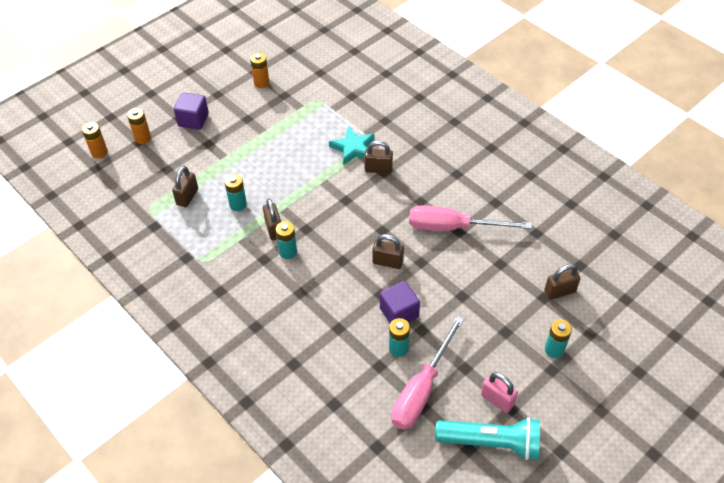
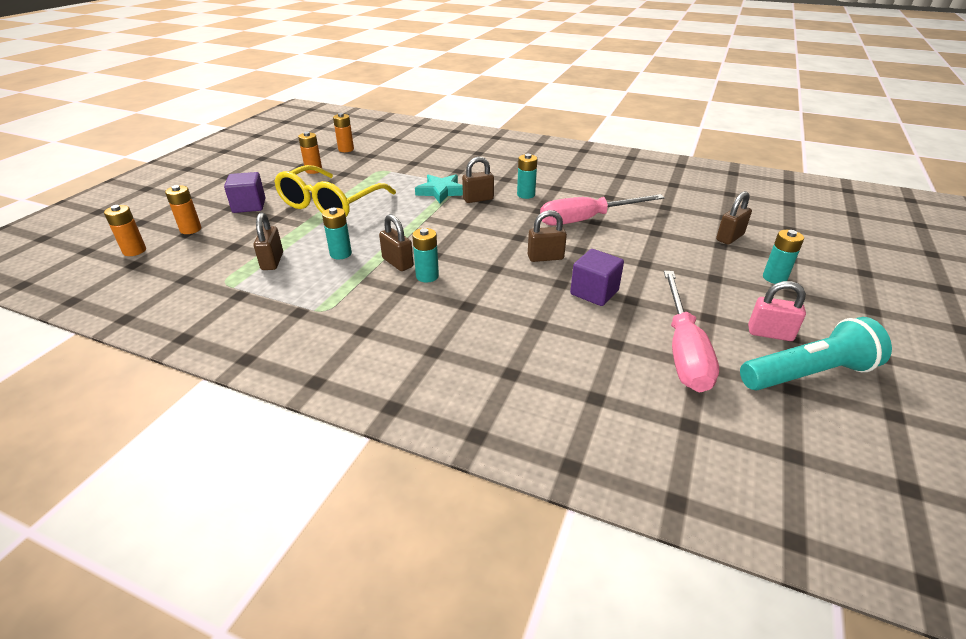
camera: 25 degrees left, 15 degrees down
turquoise battery [389,318,410,357] -> turquoise battery moved to [517,154,537,199]
none -> yellow glasses [274,165,396,217]
none -> orange battery [333,113,354,152]

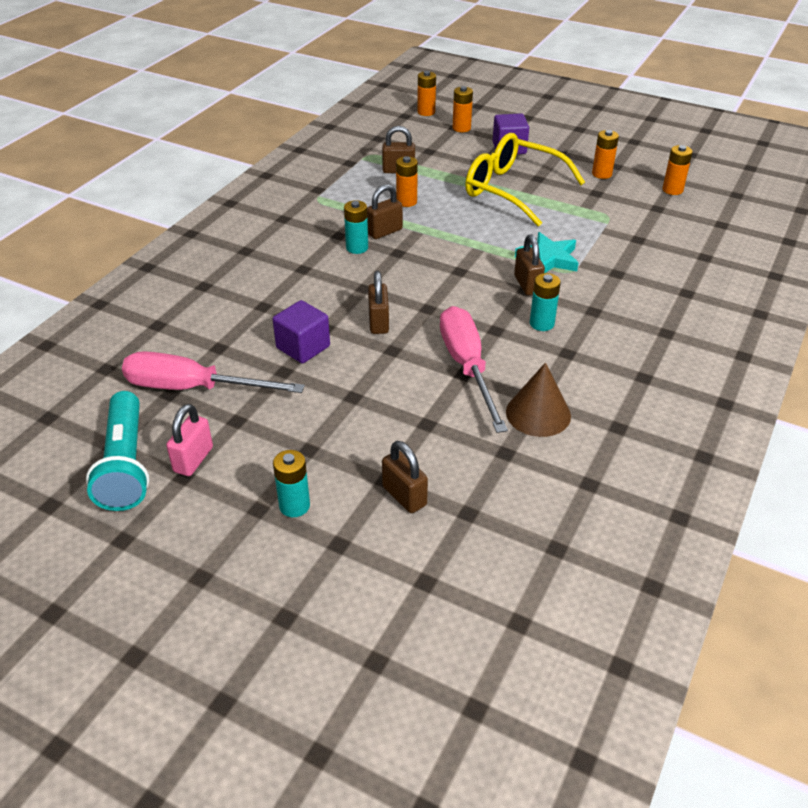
camera: 95 degrees right, 5 degrees up
turquoise battery [322,208,352,259] -> orange battery [396,156,418,207]
none -> brown cone [506,362,571,437]

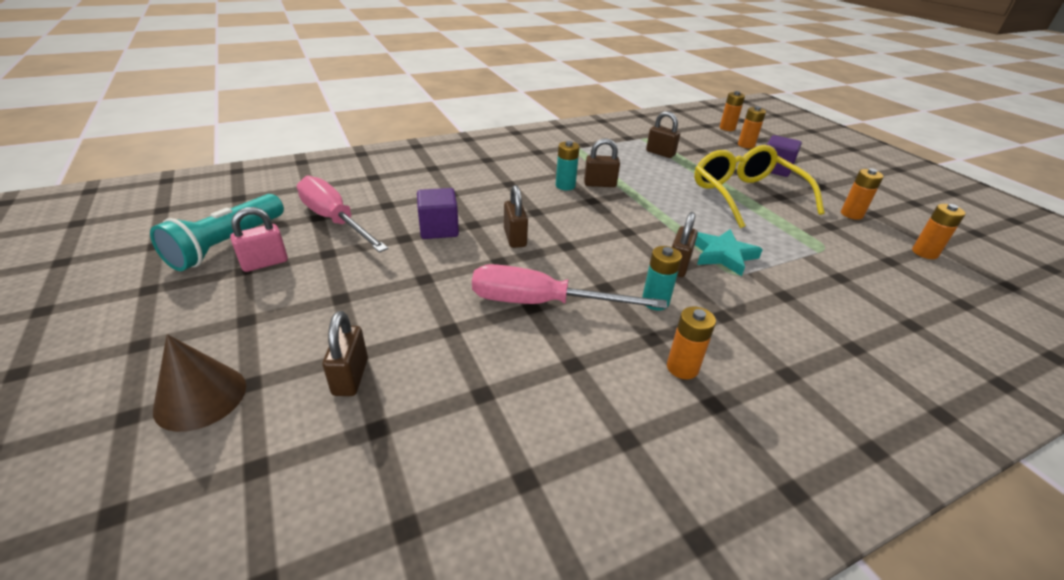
camera: 35 degrees right, 5 degrees down
turquoise battery [273,450,310,517] -> none
brown padlock [368,271,389,334] -> brown padlock turned 45 degrees counterclockwise [504,185,528,248]
orange battery [396,156,418,207] -> orange battery moved to [667,306,716,379]
pink screwdriver [440,306,508,433] -> pink screwdriver turned 105 degrees counterclockwise [472,264,667,309]
brown cone [506,362,571,437] -> brown cone moved to [153,334,246,432]

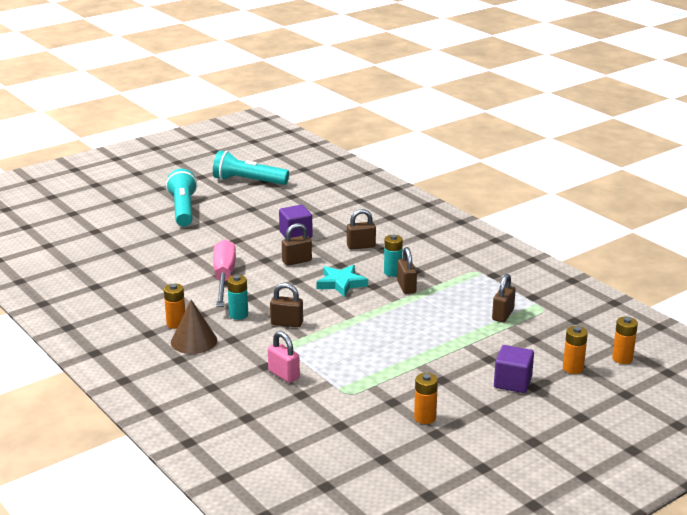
camera: 80 degrees right, 10 degrees down
brown cone [153,334,246,432] -> brown cone moved to [171,300,217,354]
pink padlock [230,207,288,272] -> pink padlock moved to [268,331,300,383]
pink screwdriver [297,176,389,253] -> none
brown padlock [323,311,368,396] -> brown padlock moved to [347,209,376,250]
yellow glasses [694,145,825,228] -> none
turquoise star [695,229,763,276] -> turquoise star moved to [316,265,368,297]
orange battery [912,204,966,259] -> none
none -> turquoise flashlight [166,169,197,226]

